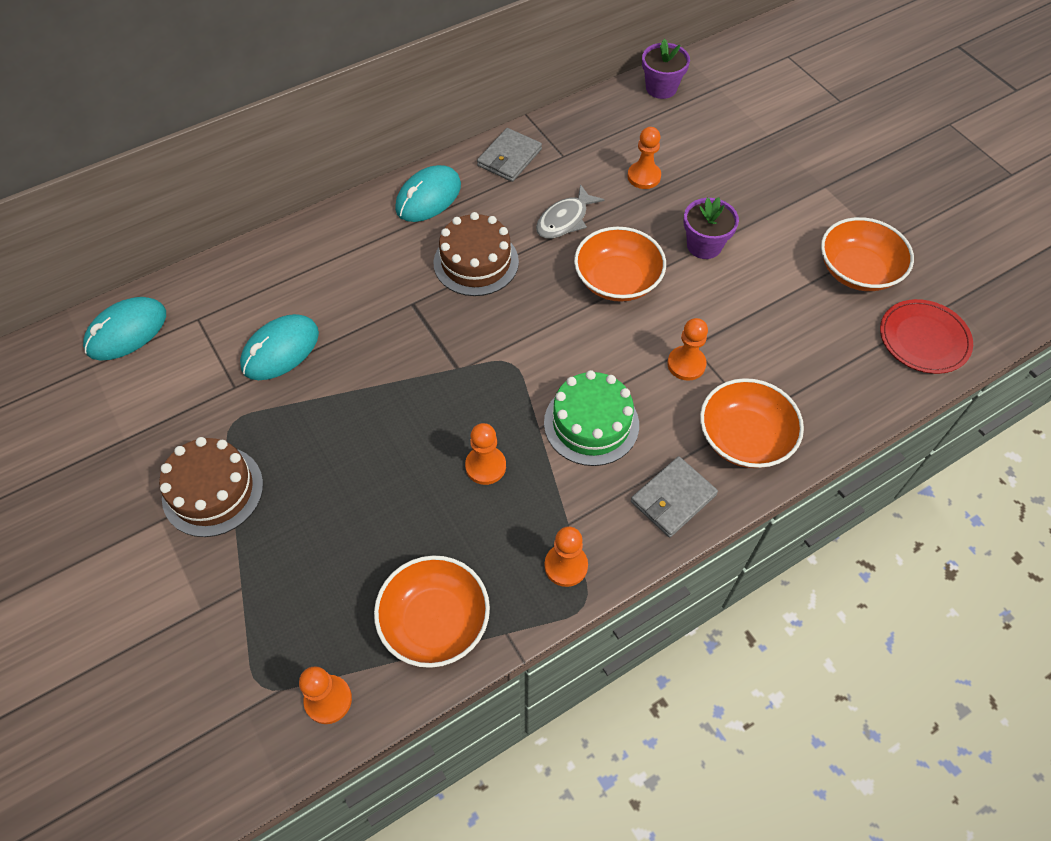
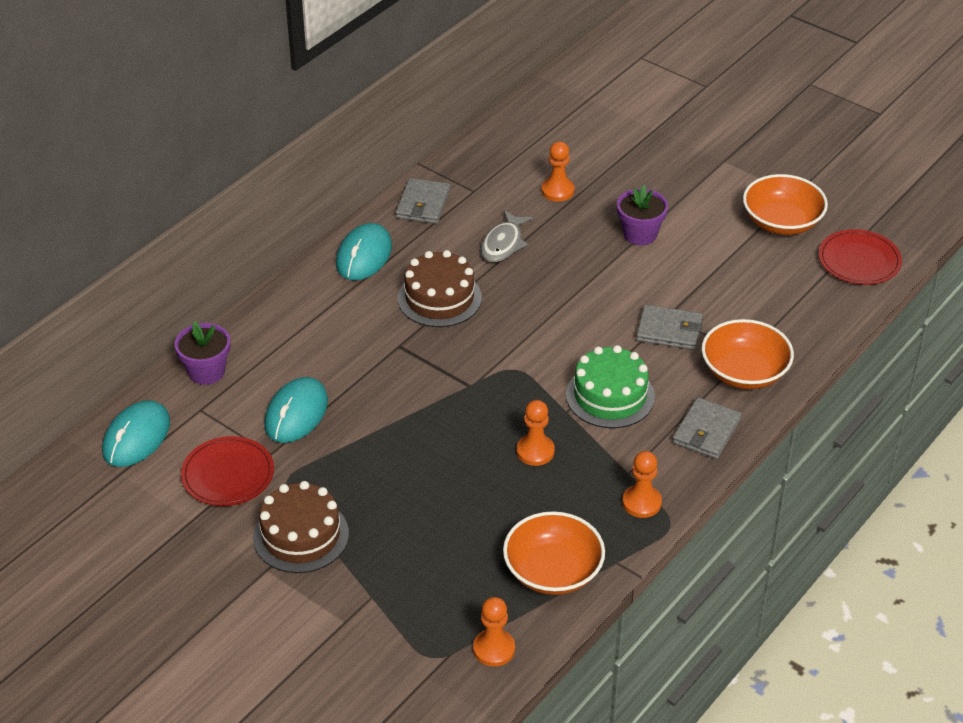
camera: 20 degrees left, 15 degrees down
orange bowl [574,227,666,302] -> none
purple flower pot [642,38,690,99] -> purple flower pot moved to [174,321,230,385]
orange pawn [667,318,708,381] -> grey wallet [636,305,703,350]
none -> red plate [181,436,274,506]

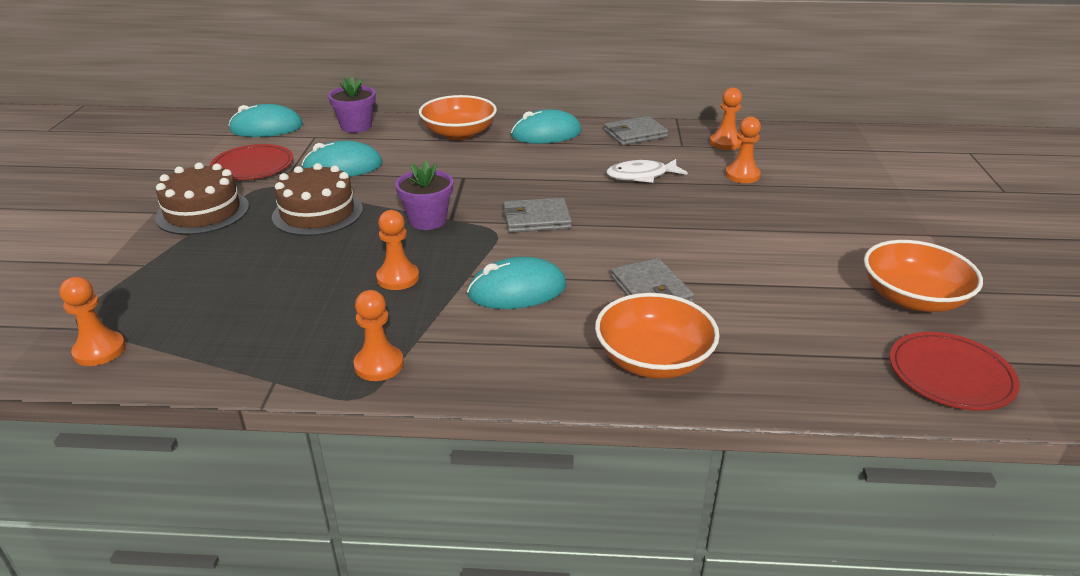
camera: 55 degrees right, 10 degrees down
brown cake [398,250,482,327] -> brown cake moved to [272,163,363,236]
grey fish [481,210,533,262] -> white fish [606,159,688,183]
orange bowl [503,511,605,595] -> orange bowl moved to [419,95,497,140]
green cake [566,345,655,428] -> turquoise mouse [467,257,566,309]
purple flower pot [617,185,668,245] -> purple flower pot moved to [395,161,453,230]
grey wallet [672,397,742,459] -> grey wallet moved to [503,198,572,233]
none -> orange pawn [710,88,742,150]

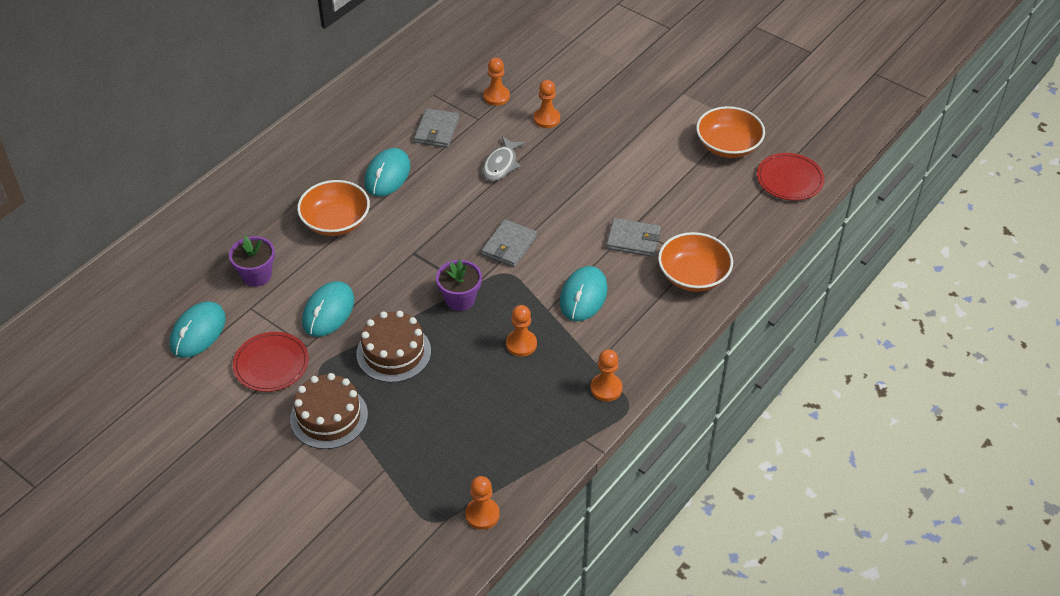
camera: 55 degrees left, 15 degrees up
white fish [606,159,688,183] -> grey fish [482,136,526,181]

